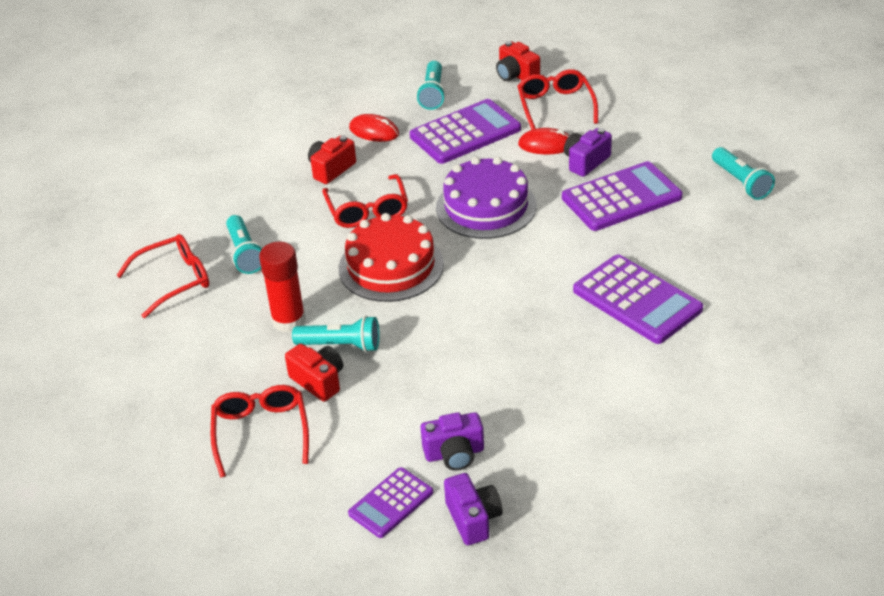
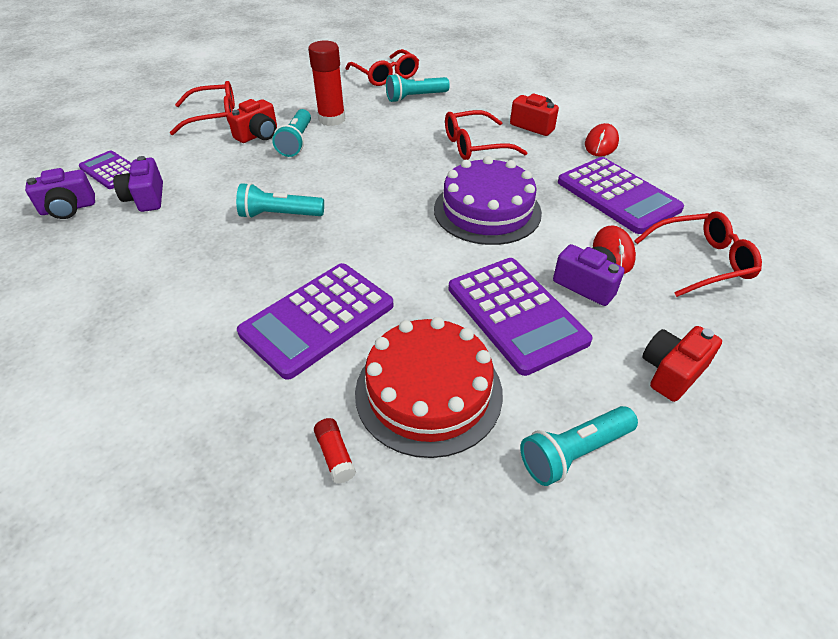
camera: 85 degrees right, 5 degrees up
red cake [339,213,444,302] -> red cake moved to [355,317,503,458]
turquoise flashlight [416,61,446,110] -> turquoise flashlight moved to [236,183,324,219]
red camera [496,41,540,81] -> red camera moved to [642,326,722,402]
none -> red glue stick [314,418,356,484]

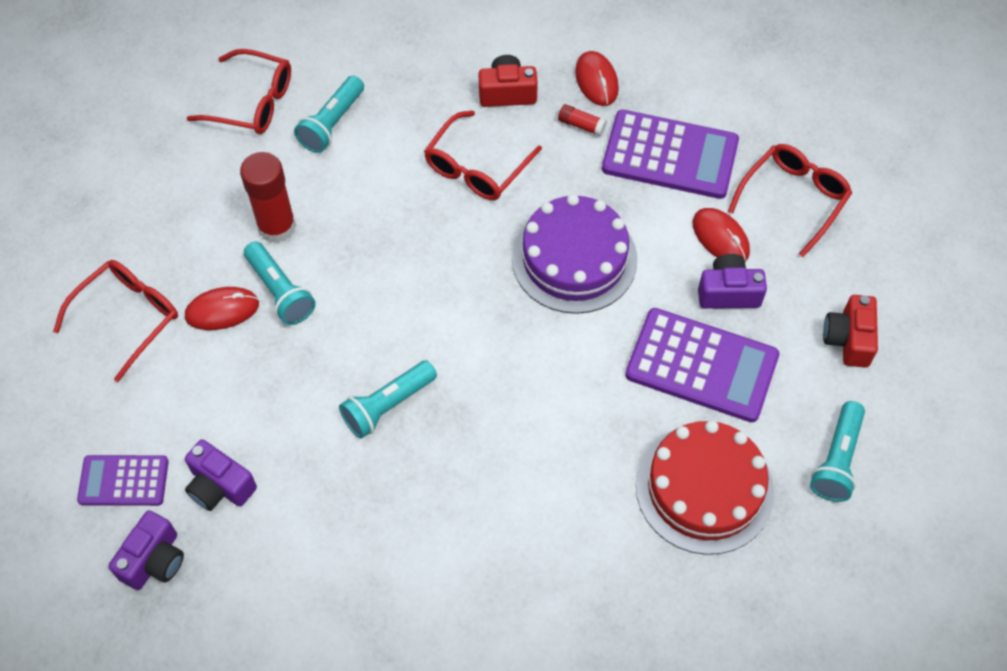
camera: 40 degrees left, 15 degrees up
red camera [227,99,277,143] -> red mouse [185,287,259,330]
purple calculator [237,263,393,380] -> none
red glue stick [314,418,356,484] -> red glue stick moved to [558,104,607,136]

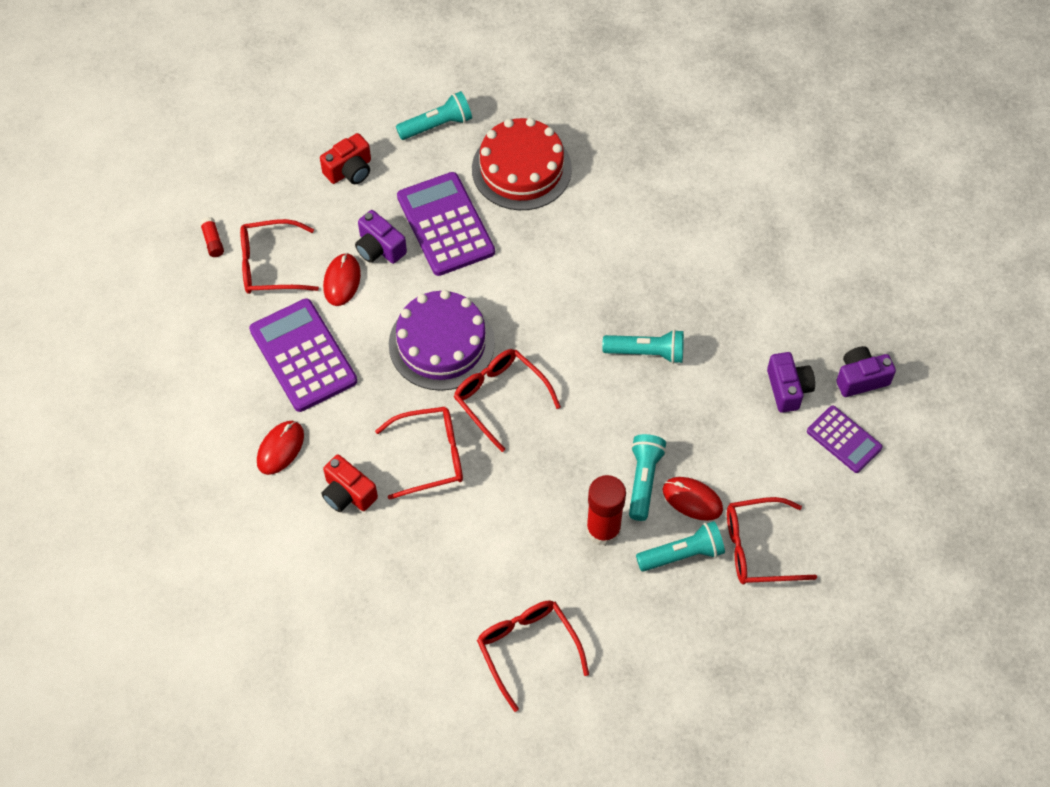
camera: 135 degrees left, 0 degrees up
turquoise flashlight [294,76,364,153] -> turquoise flashlight moved to [636,521,725,572]
red glue stick [558,104,607,136] -> red glue stick moved to [200,217,224,257]
none -> red glasses [454,349,561,452]

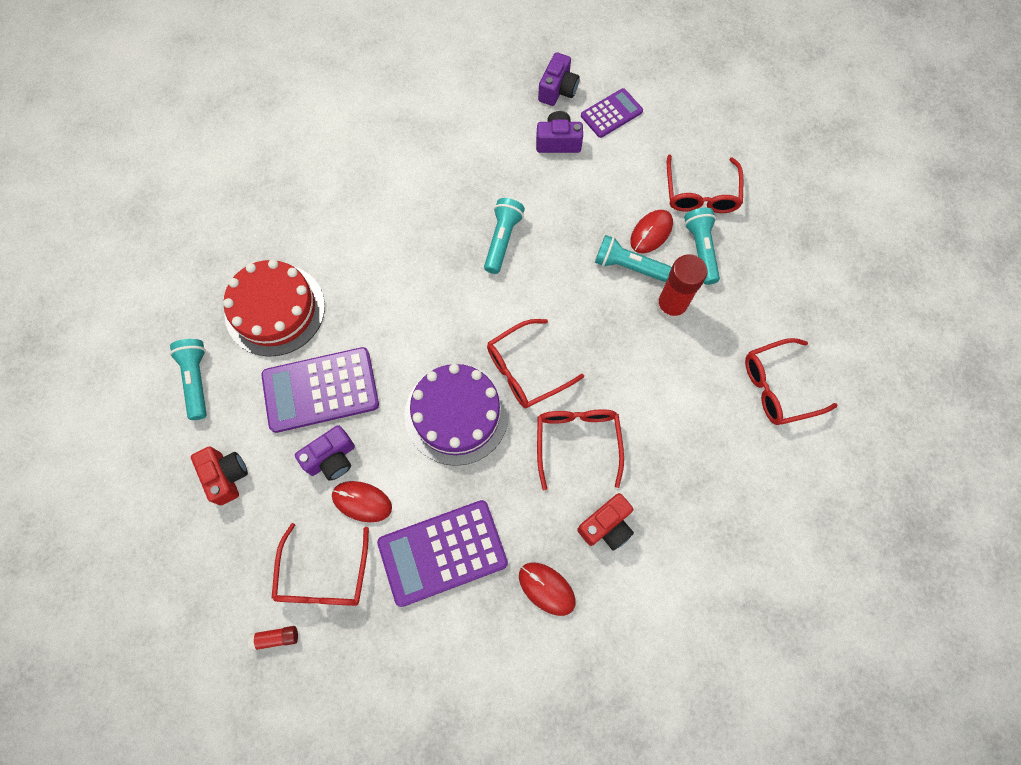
camera: 80 degrees left, 10 degrees up
purple camera [836,346,896,397] -> purple camera turned 150 degrees counterclockwise [538,52,580,106]

